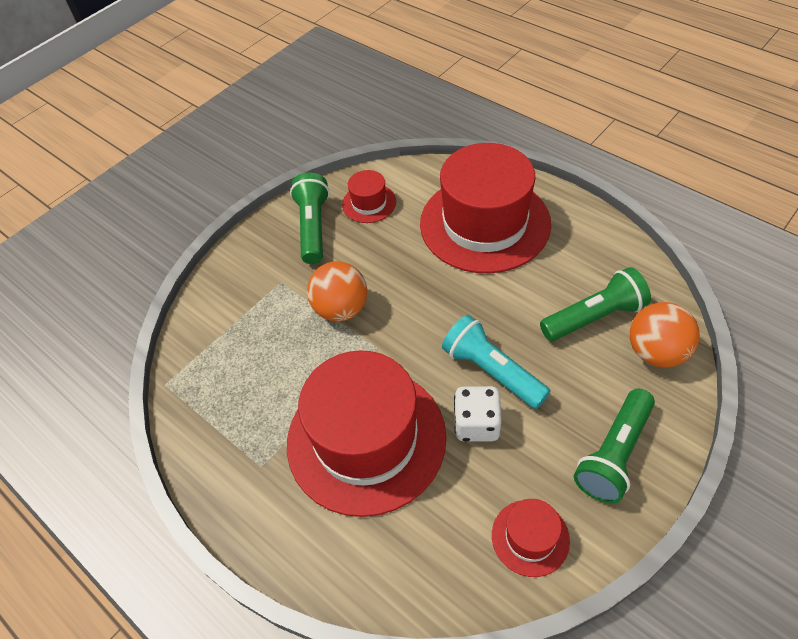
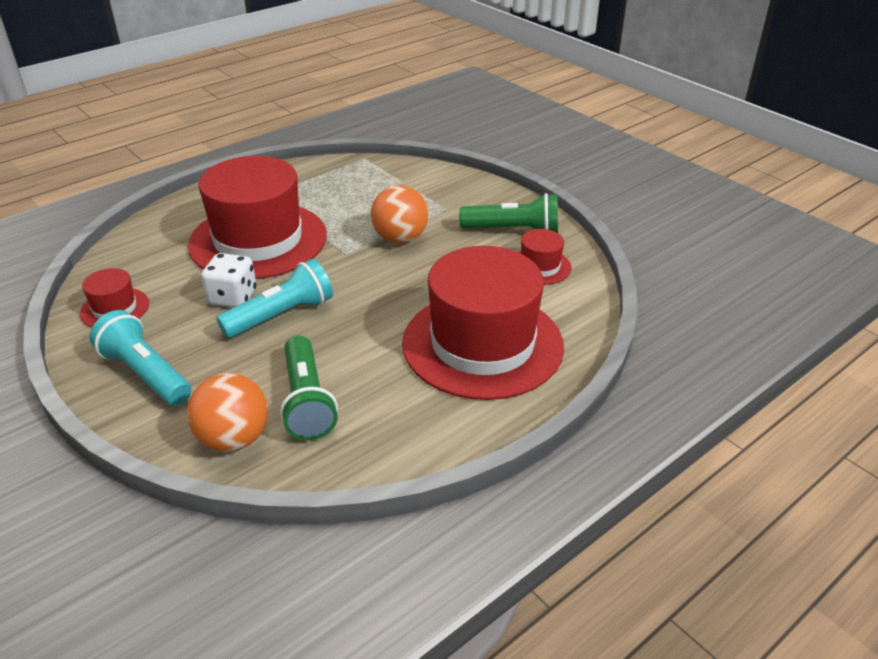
camera: 95 degrees right, 15 degrees down
green flashlight [574,389,655,504] -> turquoise flashlight [90,310,191,406]

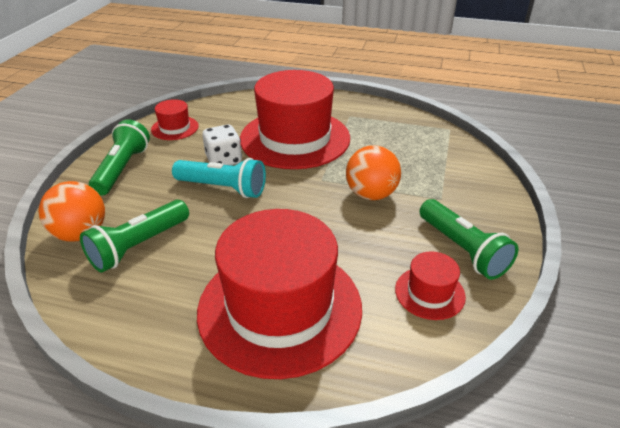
camera: 55 degrees right, 0 degrees up
turquoise flashlight [90,310,191,406] -> green flashlight [89,119,150,195]

